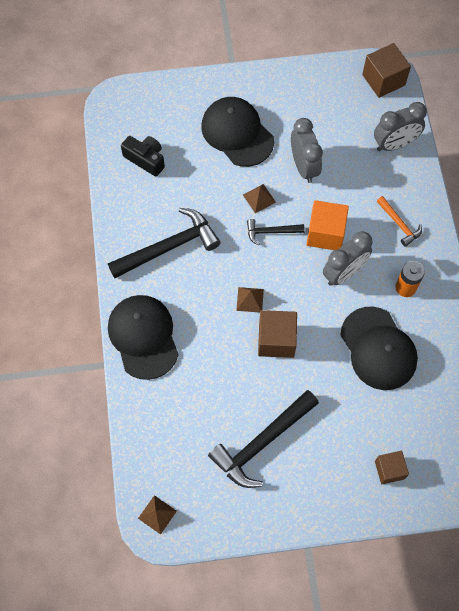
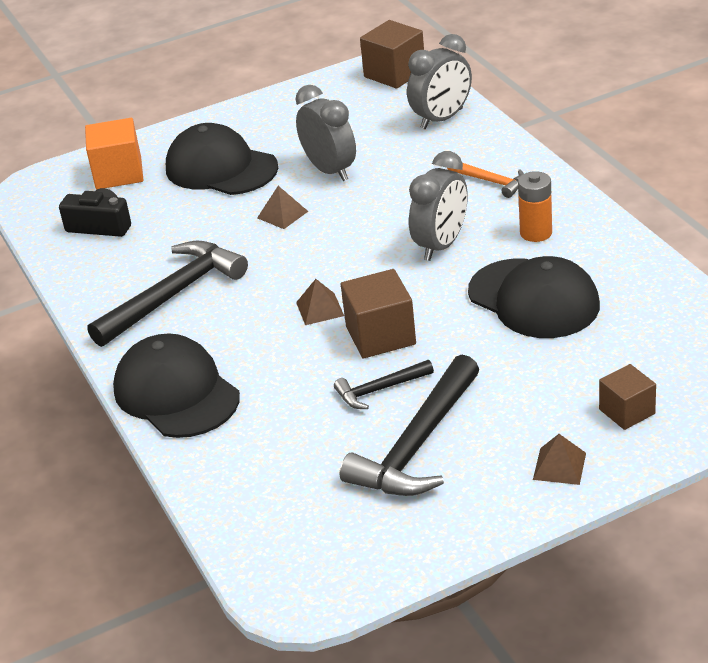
camera: 15 degrees left, 30 degrees down
brown pyramid [138,495,177,535] -> brown pyramid moved to [533,434,586,485]
black hammer [247,219,305,246] -> black hammer moved to [334,360,434,409]
orange cube [306,200,349,250] -> orange cube moved to [85,118,143,189]

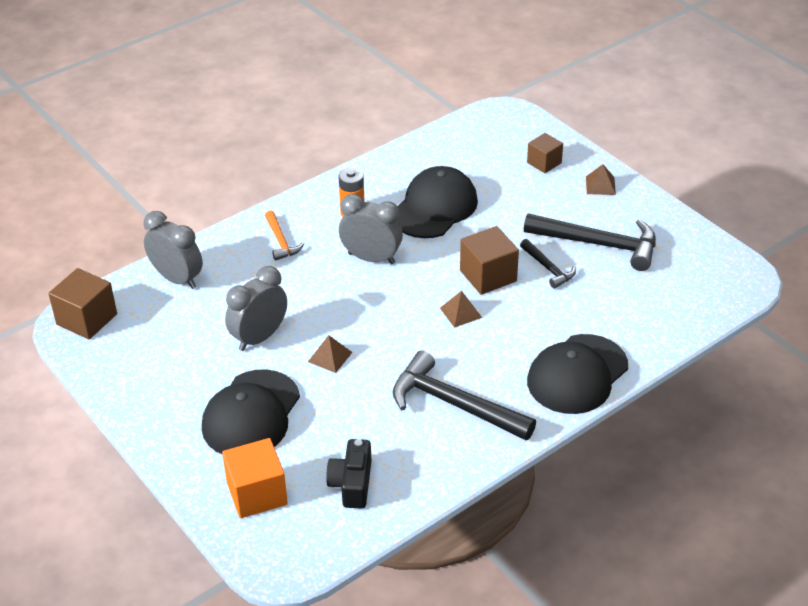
camera: 105 degrees left, 5 degrees up
orange hammer [447,163,524,198] -> orange hammer turned 135 degrees clockwise [265,210,304,260]

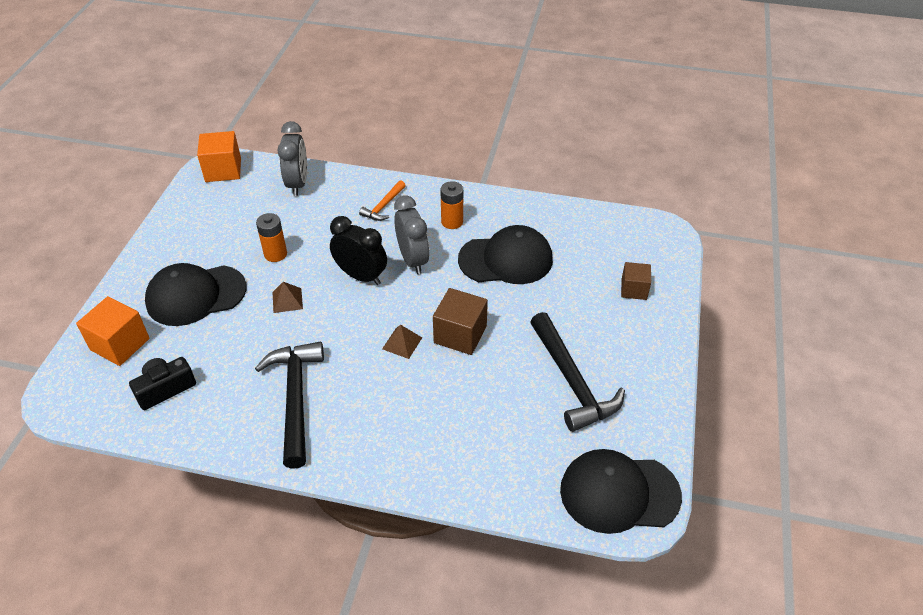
camera: 50 degrees right, 5 degrees up
brown cube [48,268,117,339] -> orange cube [197,131,241,182]
grey clock [225,266,287,351] -> orange battery [256,213,287,262]
black hammer [520,239,576,288] -> none
black cap [527,334,628,414] -> black cap moved to [560,449,682,534]
brown pyramid [586,164,616,195] -> none
none -> black clock [330,216,387,285]

